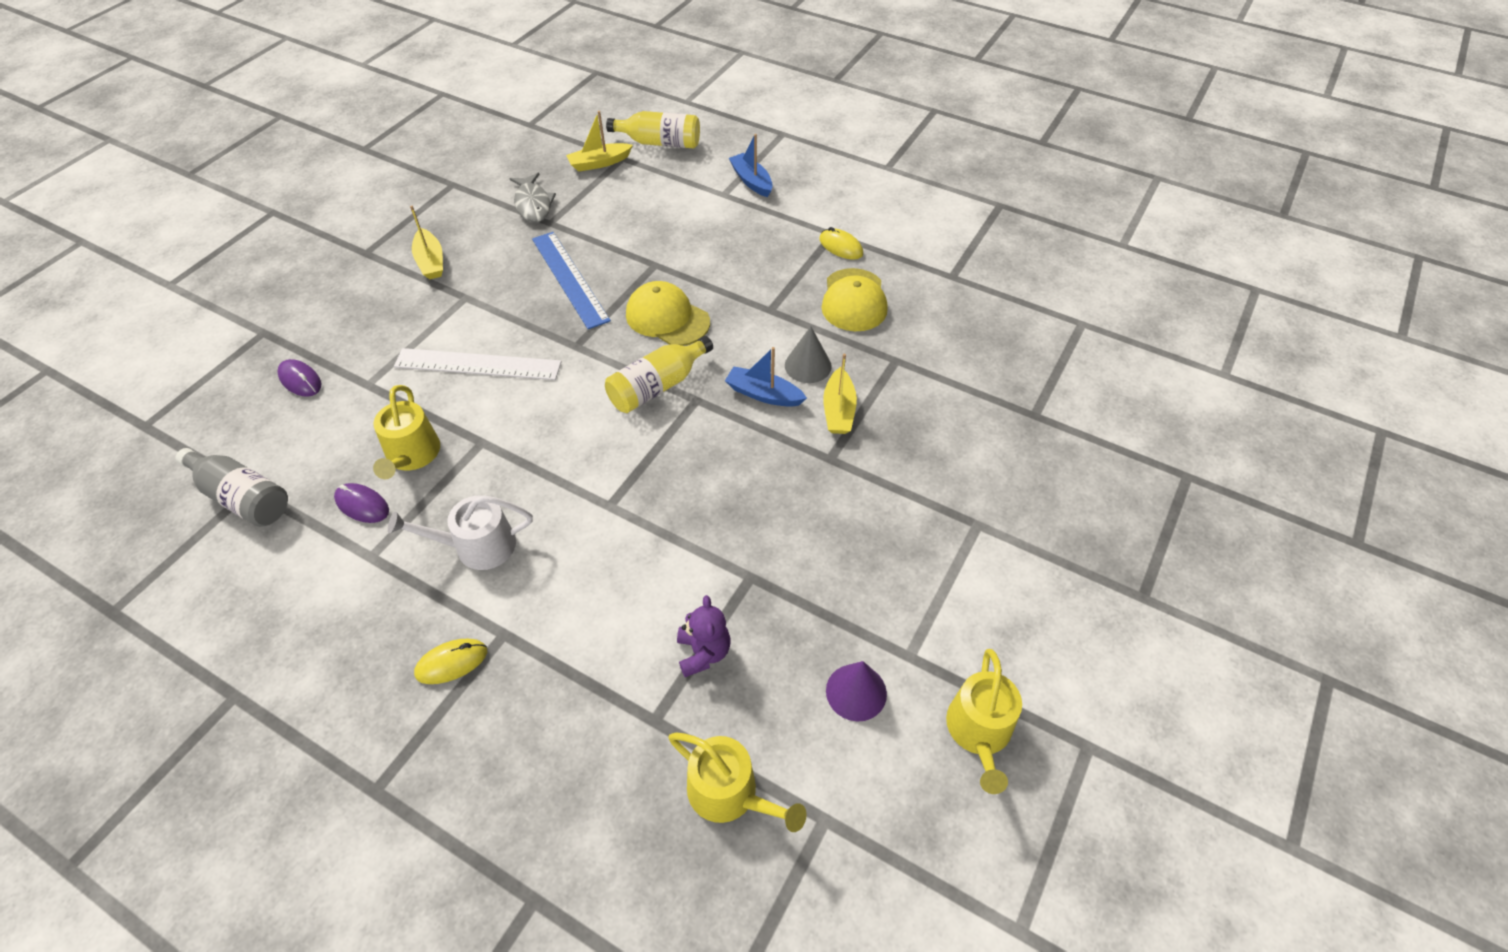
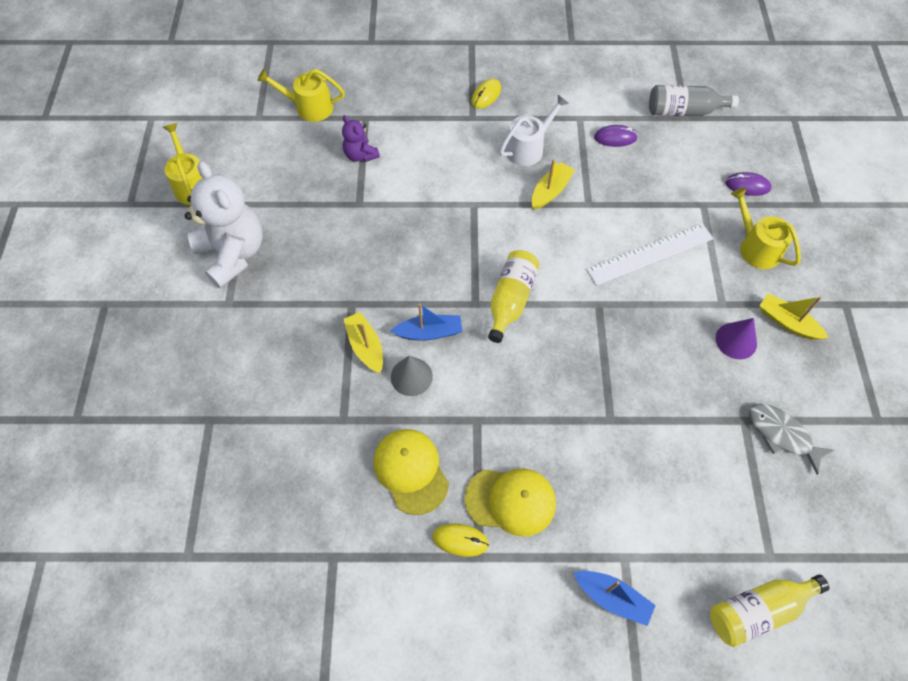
camera: 150 degrees right, 10 degrees up
yellow watering can [373,385,440,479] -> yellow watering can moved to [731,188,801,269]
blue ruler [532,232,611,329] -> none
yellow boat [566,111,633,172] -> yellow boat moved to [531,159,575,209]
yellow cap [626,281,710,346] -> yellow cap moved to [465,469,556,536]
purple cone [826,661,887,722] -> purple cone moved to [716,318,757,359]
none -> white teddy bear [185,161,263,289]

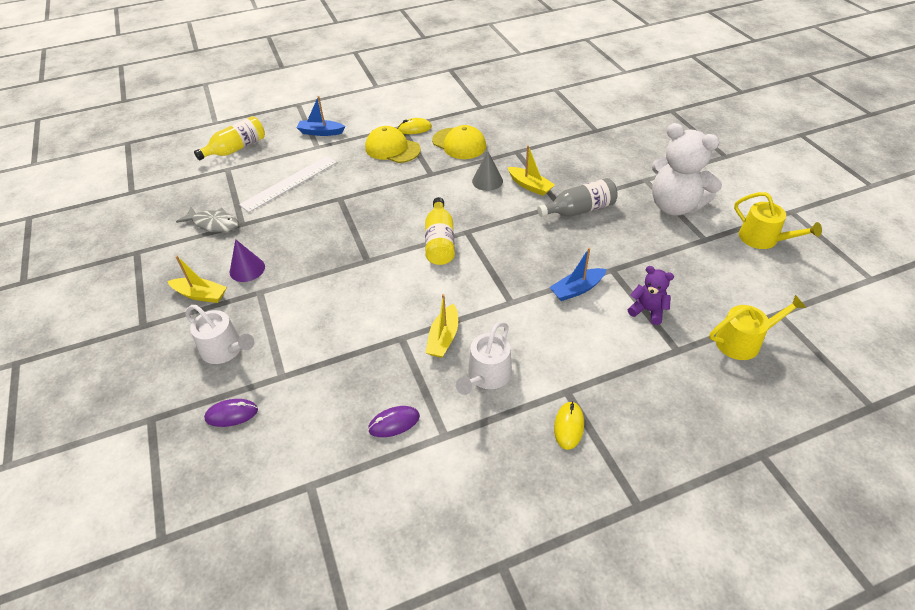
camera: 160 degrees right, 15 degrees down
blue boat [391,303,463,341] -> blue boat moved to [549,248,607,301]
yellow cap [465,469,556,536] -> yellow cap turned 45 degrees clockwise [365,126,421,163]
white ruler [586,223,714,286] -> white ruler moved to [239,156,337,212]
grey bottle [649,85,739,116] -> grey bottle moved to [538,178,618,217]
yellow watering can [731,188,801,269] -> white watering can [185,305,255,364]

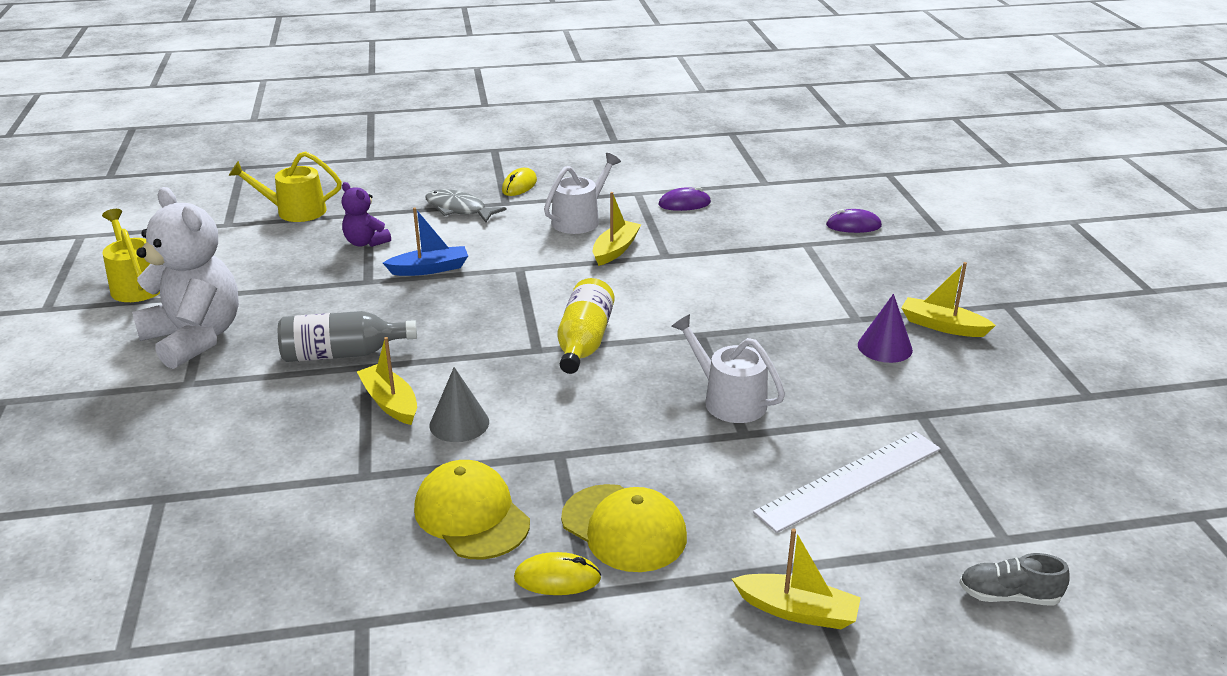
camera: 170 degrees left, 15 degrees down
grey fish [176,207,239,232] -> grey fish moved to [425,189,506,223]
white watering can [185,305,255,364] -> white watering can moved to [671,314,785,423]
yellow bottle [194,116,265,160] -> grey shoe [959,553,1070,606]
blue boat [296,96,345,136] -> yellow boat [732,529,861,629]

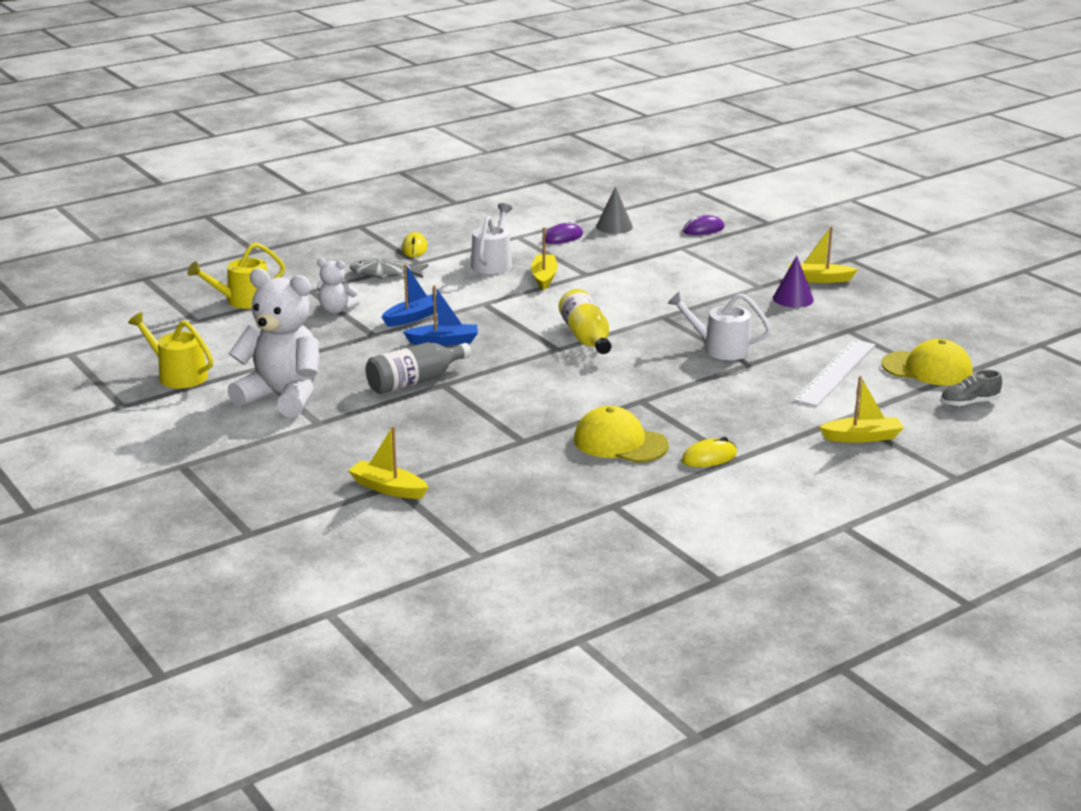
camera: 25 degrees left, 5 degrees down
purple teddy bear [342,182,391,247] -> white teddy bear [317,258,359,314]
yellow boat [357,337,417,425] -> yellow boat moved to [348,426,429,499]
grey cone [429,367,489,442] -> grey cone moved to [596,186,633,234]
yellow cap [561,484,687,572] -> yellow cap moved to [881,339,973,386]
none -> blue boat [403,285,478,346]

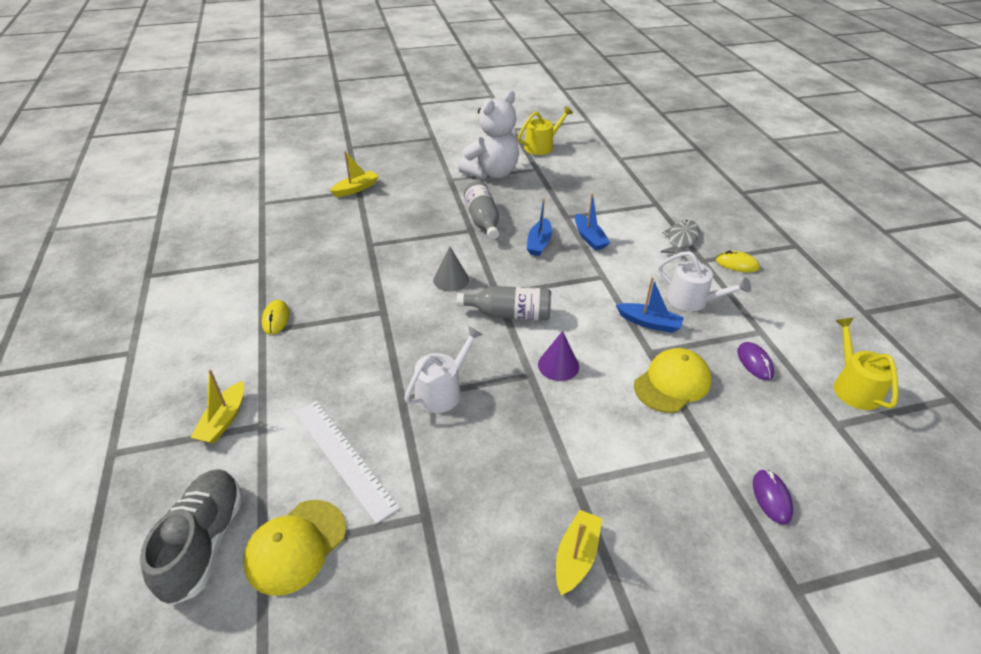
camera: 110 degrees right, 15 degrees up
yellow watering can [187,242,285,309] -> yellow watering can moved to [834,318,898,410]
white teddy bear [317,258,359,314] -> none
yellow boat [531,227,558,290] -> blue boat [616,278,684,333]
yellow bottle [559,289,611,354] -> grey bottle [456,286,551,321]
yellow cap [574,406,669,463] -> yellow cap moved to [634,348,711,413]
grey cone [596,186,633,234] -> grey cone moved to [433,246,469,291]
purple cone [773,255,814,308] -> purple cone moved to [538,331,579,381]
grey shoe [941,370,1002,407] -> grey shoe [140,469,243,606], size x1.89

